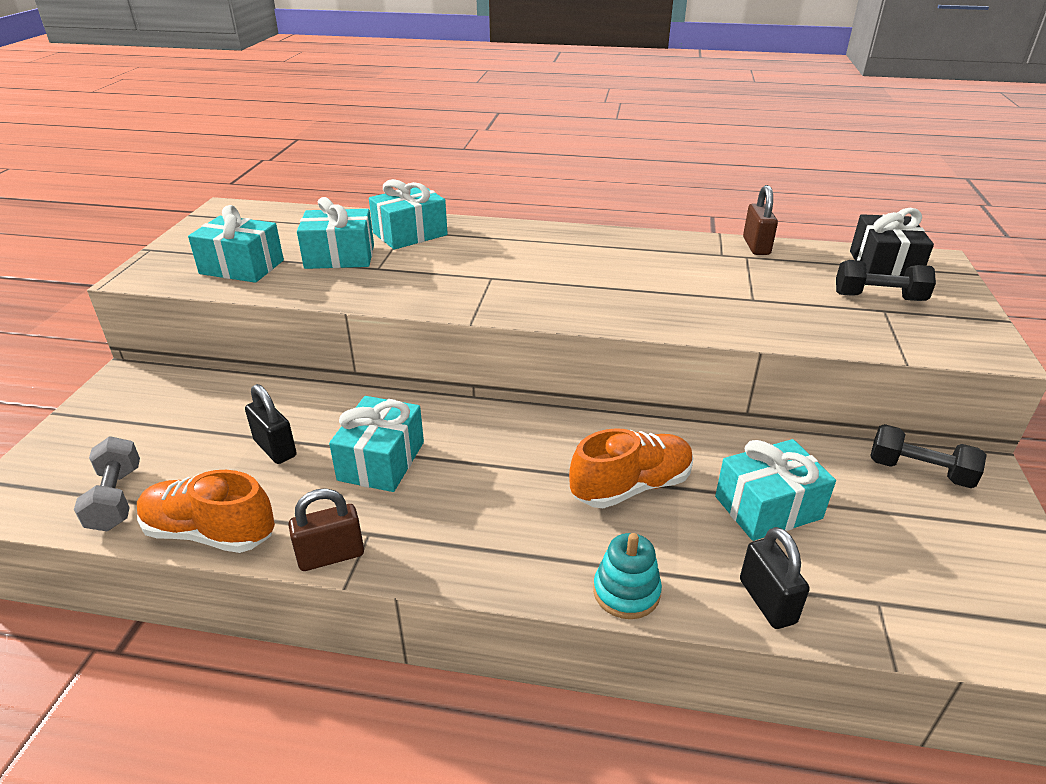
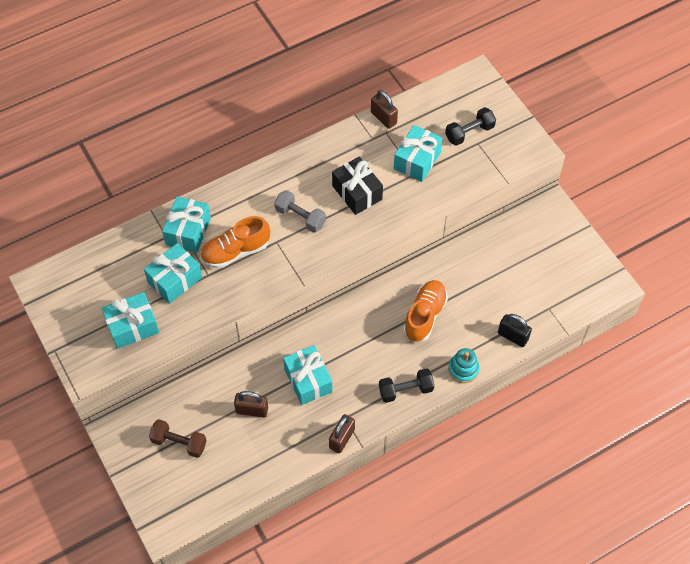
camera: 40 degrees left, 25 degrees up
grey dumbbell [74,436,140,531] -> grey dumbbell moved to [274,190,326,233]
orange shoe [137,470,275,553] -> orange shoe moved to [201,216,270,269]
black padlock [245,384,297,464] -> brown padlock [234,391,268,418]
turquoise gift [715,439,836,541] -> turquoise gift moved to [394,125,443,182]
black gift [850,208,934,276] -> black gift moved to [332,157,383,215]
black dumbbell [870,424,987,488] -> black dumbbell moved to [379,368,434,403]
none -> brown dumbbell [149,419,207,458]

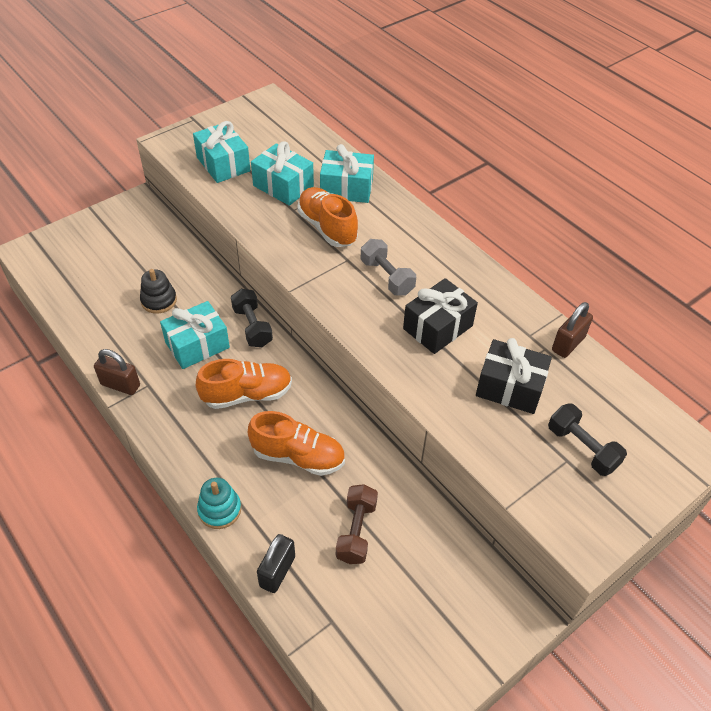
camera: 80 degrees right, 10 degrees down
brown dumbbell [149,419,207,458] -> brown dumbbell moved to [336,484,378,564]
brown padlock [234,391,268,418] -> black stacking toy [140,269,177,314]
grey dumbbell [274,190,326,233] -> grey dumbbell turned 60 degrees counterclockwise [361,239,416,295]
black dumbbell [379,368,434,403] -> black dumbbell moved to [231,289,273,347]
turquoise gift [394,125,443,182] -> black gift [476,338,552,414]
none -> orange shoe [196,359,292,409]

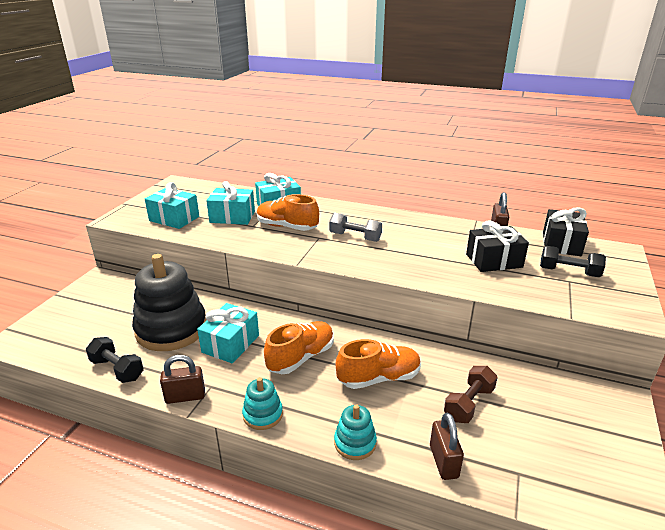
camera: 30 degrees left, 20 degrees down
black stacking toy [140,269,177,314] -> black stacking toy [132,254,207,351], size x2.15
black dumbbell [231,289,273,347] -> black dumbbell moved to [86,337,144,383]
black padlock [257,534,295,593] -> brown padlock [430,413,464,480]
brown dumbbell [336,484,378,564] -> brown dumbbell turned 60 degrees clockwise [444,366,498,423]
black gift [403,278,478,354] -> black gift moved to [543,207,589,256]
none -> turquoise stacking toy [242,377,283,430]

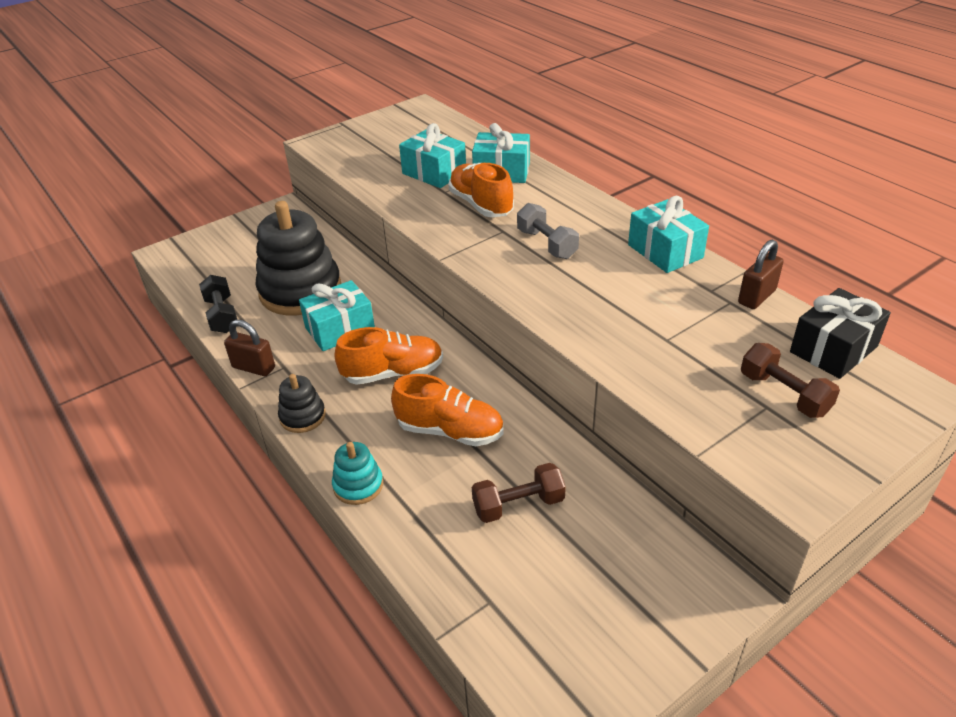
camera: 35 degrees right, 10 degrees up
turquoise gift [145,182,199,229] -> turquoise gift moved to [628,196,709,273]
turquoise stacking toy [242,377,283,430] -> black stacking toy [278,374,326,433]
brown padlock [430,413,464,480] -> none
black gift [466,220,529,272] -> none
black dumbbell [540,246,606,277] -> brown dumbbell [741,343,840,418]

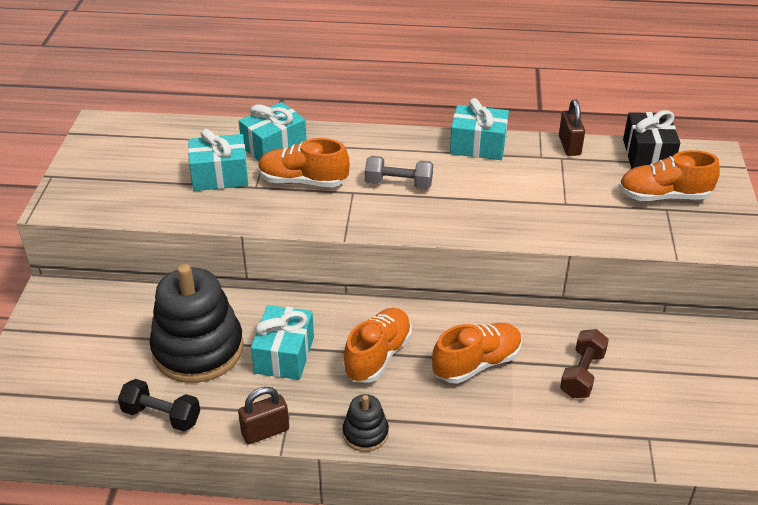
camera: 50 degrees left, 0 degrees up
turquoise stacking toy [332,442,383,505] -> none
brown dumbbell [741,343,840,418] -> orange shoe [619,150,720,201]

